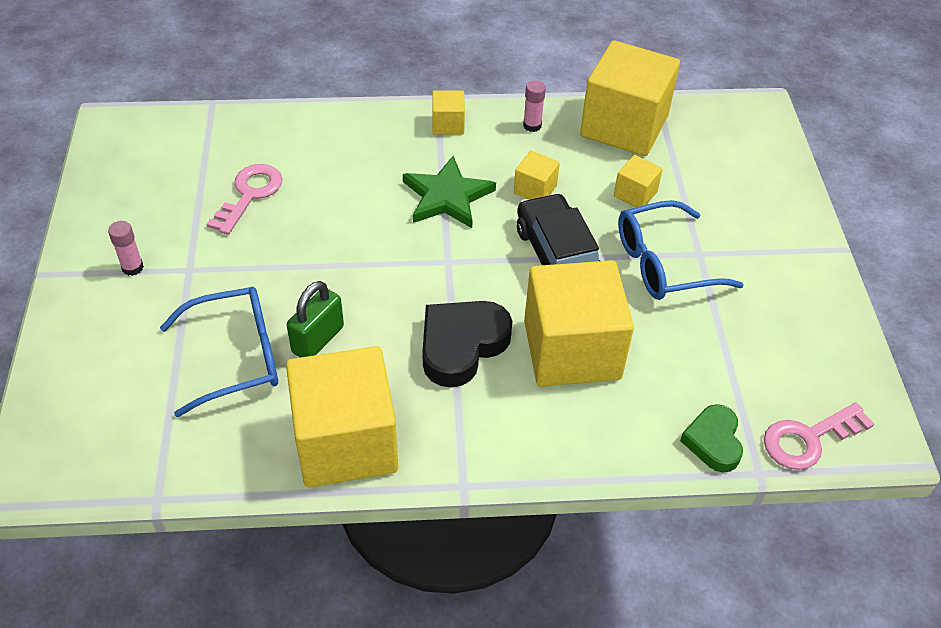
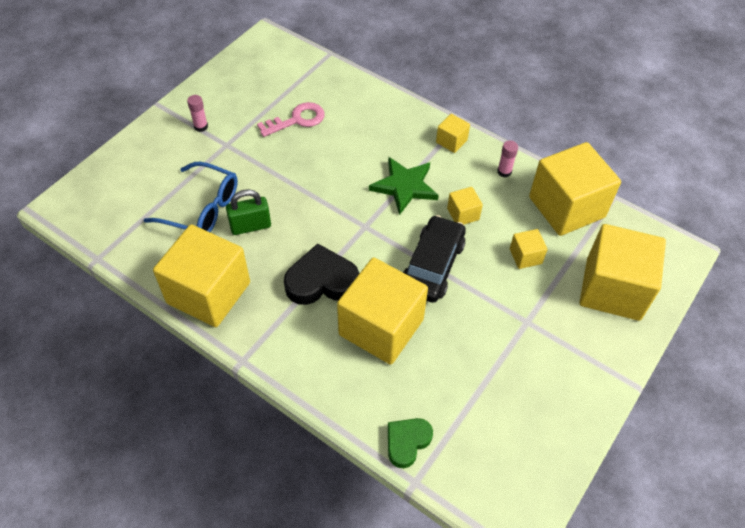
camera: 40 degrees right, 5 degrees up
blue glasses [618,200,744,300] -> none
pink key [764,402,874,470] -> none
none -> yellow cube [580,224,666,321]

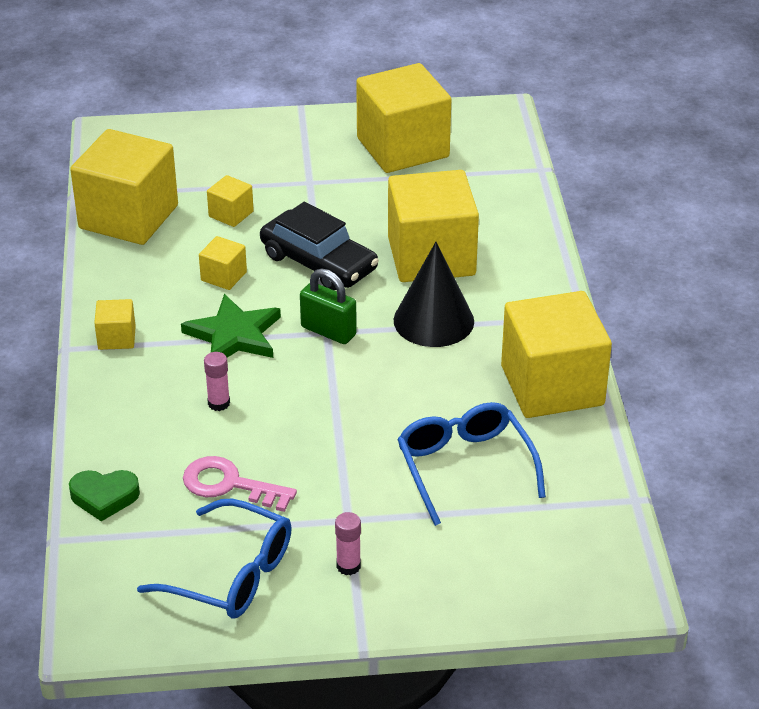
camera: 130 degrees left, 15 degrees down
green padlock [226,189,271,235] -> green padlock moved to [300,268,357,344]
black heart [284,243,359,305] -> black cone [394,242,474,347]
green heart [388,418,433,468] -> green heart moved to [69,470,140,521]
black car [403,215,466,303] -> black car turned 120 degrees counterclockwise [260,202,379,290]
pink glue stick [497,140,518,178] -> pink glue stick moved to [204,352,230,411]
yellow cube [580,224,666,321] -> yellow cube moved to [356,63,451,173]
none -> blue glasses [137,499,292,619]

